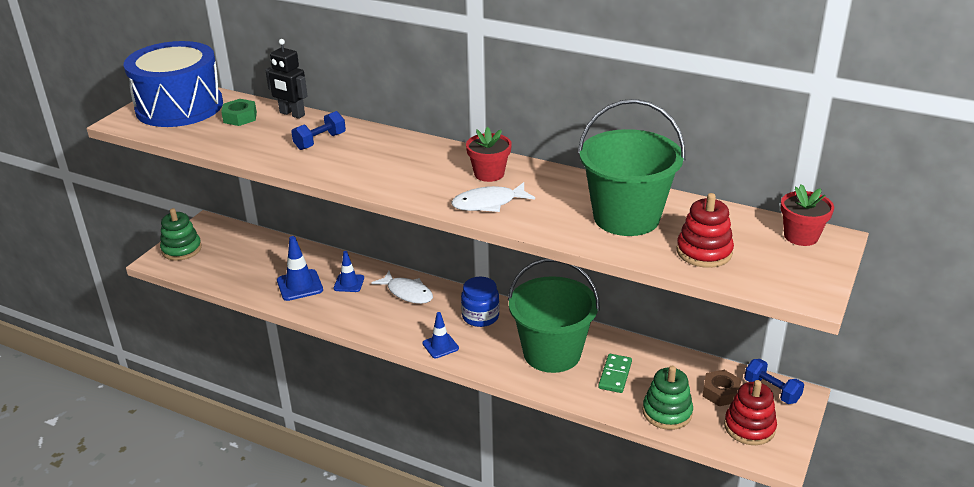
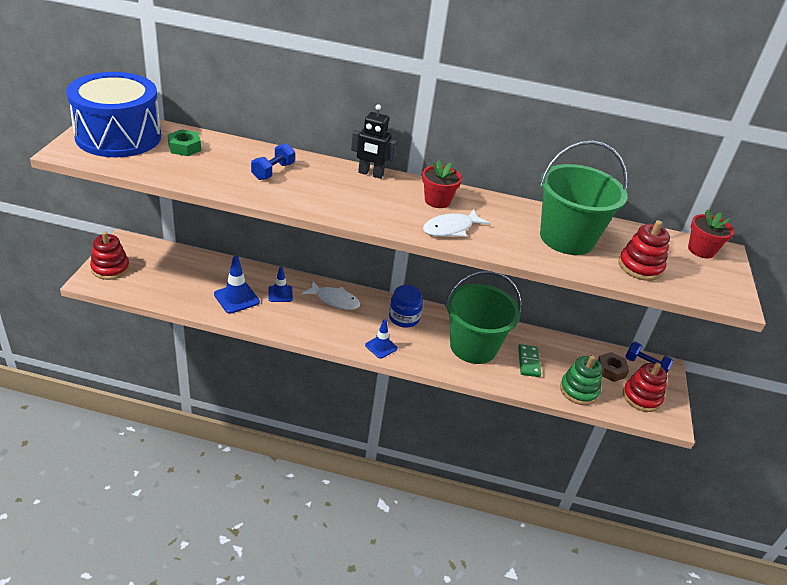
camera: 20 degrees left, 5 degrees up
green stacking toy [160,208,202,261] -> red stacking toy [90,231,130,280]
black robot [265,39,307,119] -> black robot moved to [351,104,396,179]

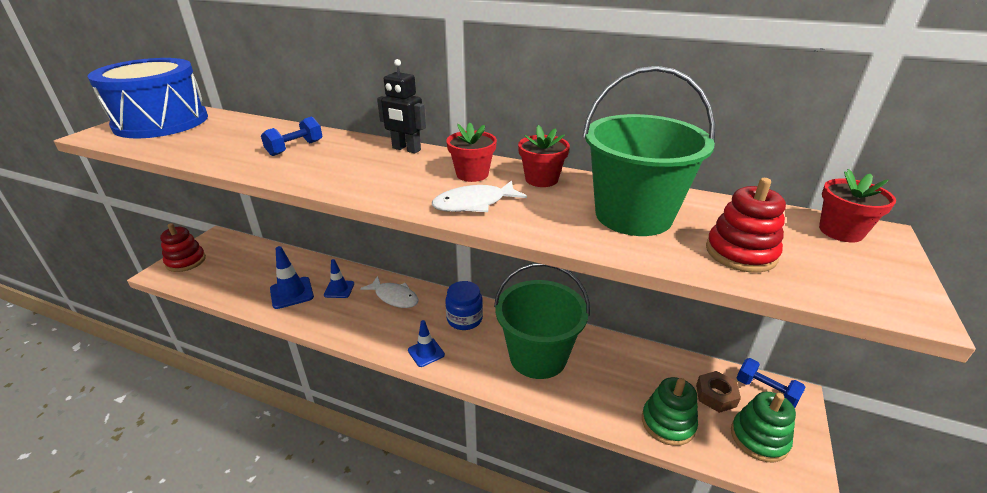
camera: 15 degrees right, 5 degrees down
green nut [168,129,201,156] -> none
green domino [518,344,541,377] -> none
red stacking toy [623,362,668,412] -> green stacking toy [731,392,796,462]
none -> red flower pot [518,125,570,187]

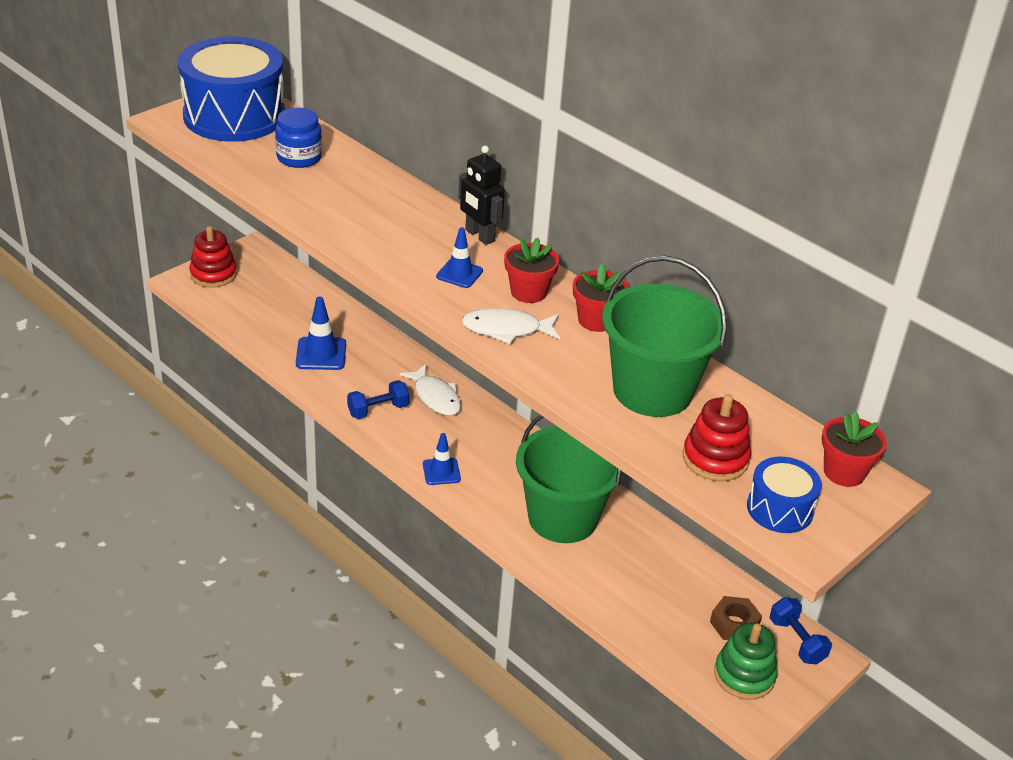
camera: 20 degrees right, 5 degrees up
blue dumbbell [261,117,322,156] -> blue dumbbell moved to [347,380,409,419]
blue traffic cone [324,259,354,298] -> blue traffic cone moved to [436,227,483,288]
blue jar [445,281,483,330] -> blue jar moved to [275,108,322,168]
green stacking toy [642,377,698,446] -> none
none -> blue drum [747,457,822,533]

